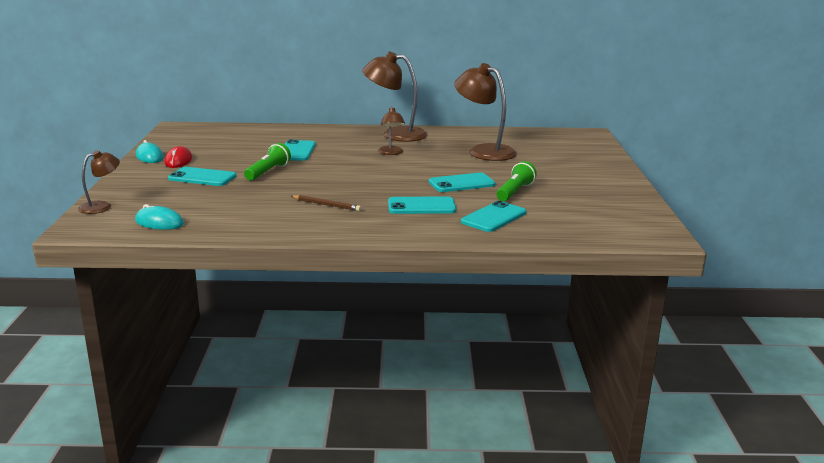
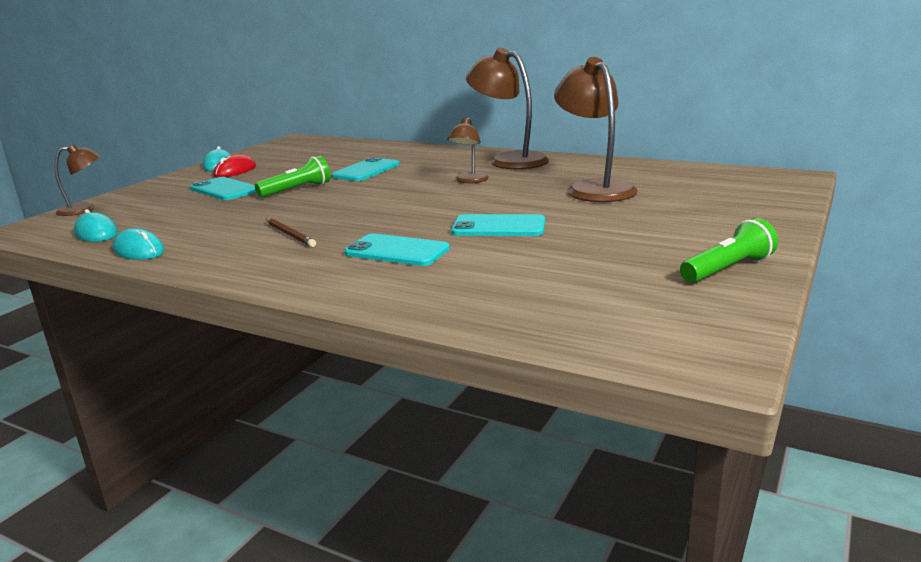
camera: 30 degrees right, 0 degrees up
turquoise phone [461,201,526,232] -> none
green flashlight [497,161,537,201] -> green flashlight moved to [680,218,778,283]
none -> turquoise mouse [113,228,165,260]

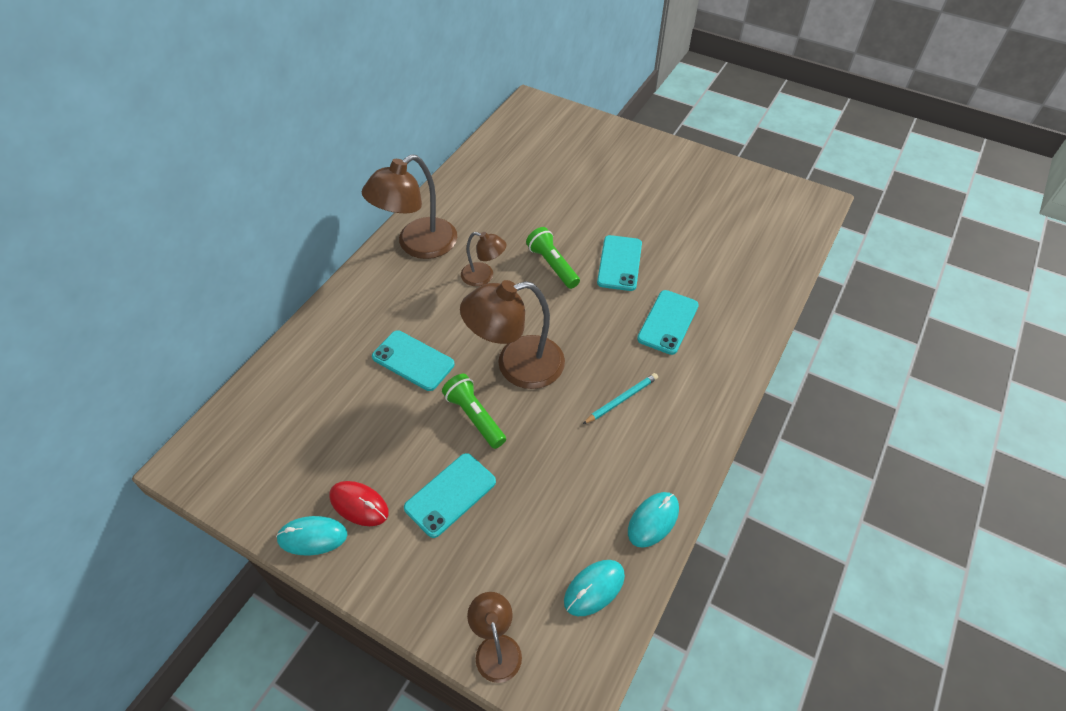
camera: 90 degrees left, 30 degrees up
brown pencil [266,218,316,247] -> turquoise pencil [583,373,658,424]
brown lamp [554,57,638,202] -> brown lamp moved to [460,280,565,389]
green flashlight [680,218,778,283] -> green flashlight moved to [526,227,580,289]

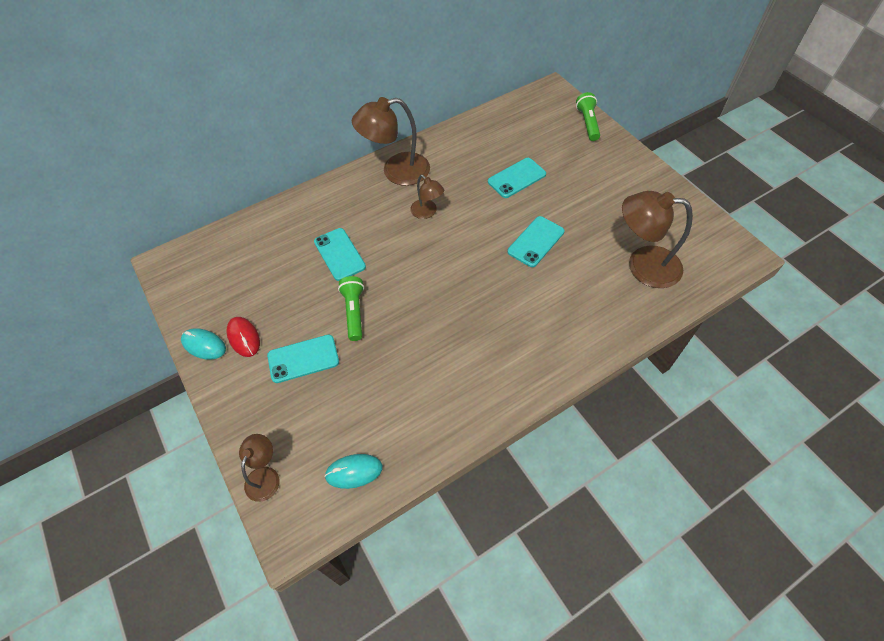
camera: 30 degrees right, 5 degrees up
brown lamp [460,280,565,389] -> brown lamp moved to [622,191,693,288]
green flashlight [526,227,580,289] -> green flashlight moved to [576,92,600,141]
turquoise pencil [583,373,658,424] -> none
turquoise mouse [628,492,679,548] -> none
turquoise phone [637,290,699,355] -> turquoise phone moved to [488,158,546,198]

